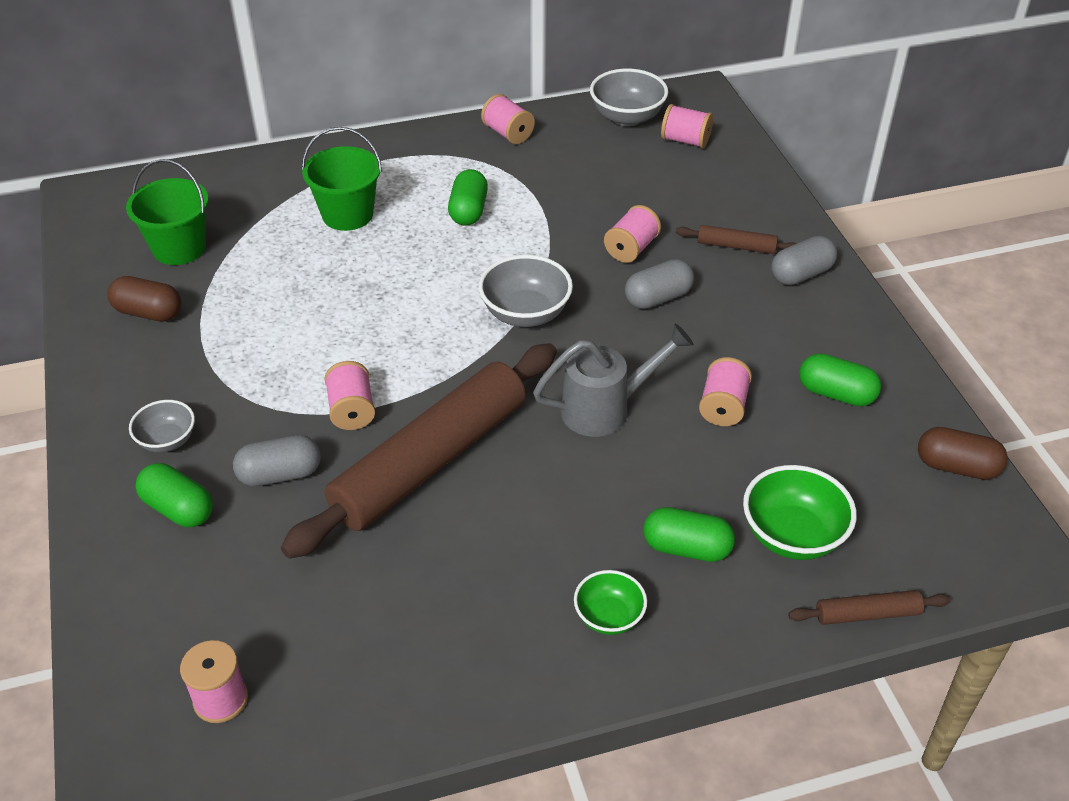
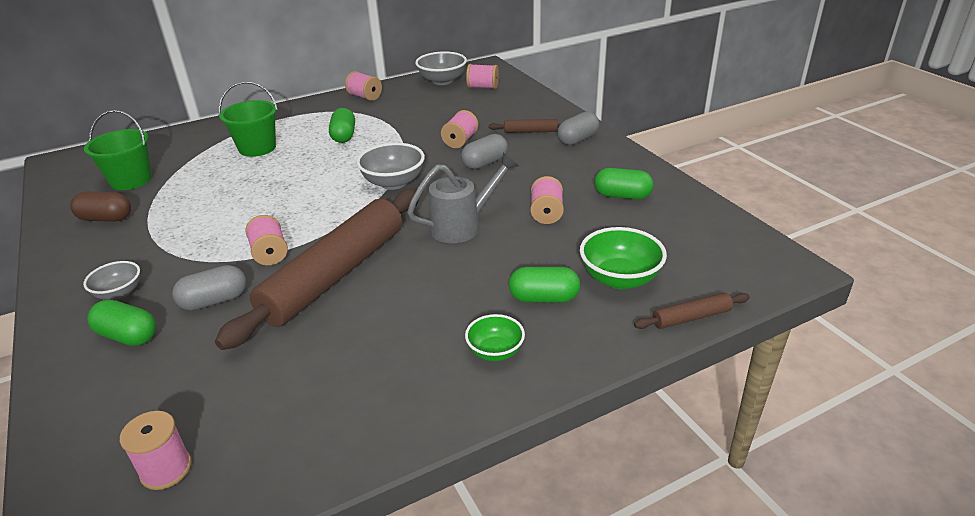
camera: 10 degrees left, 10 degrees down
brown capsule [918,427,1008,480] -> none

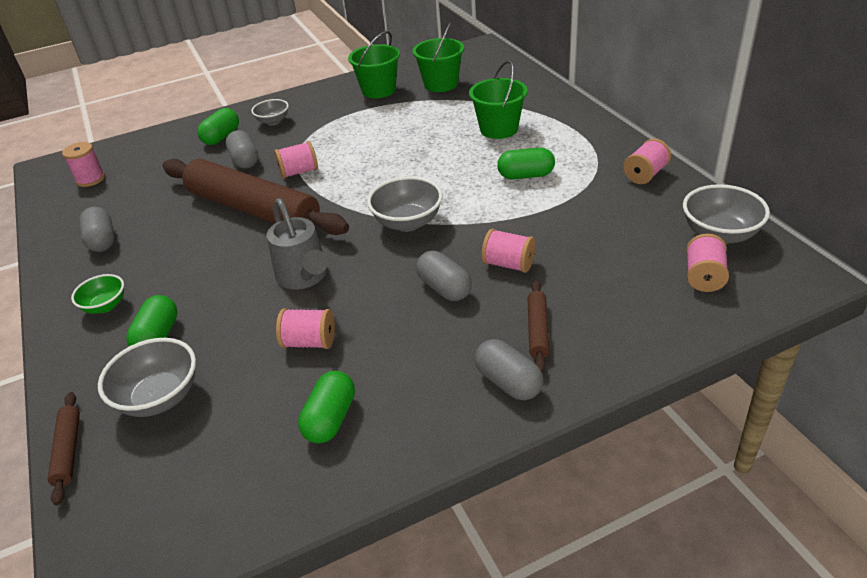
camera: 95 degrees right, 5 degrees up
brown capsule [70,192,131,222] -> green bucket [348,31,400,99]
green bowl [580,227,667,289] -> grey bowl [98,338,196,417]
none -> grey capsule [79,207,115,252]

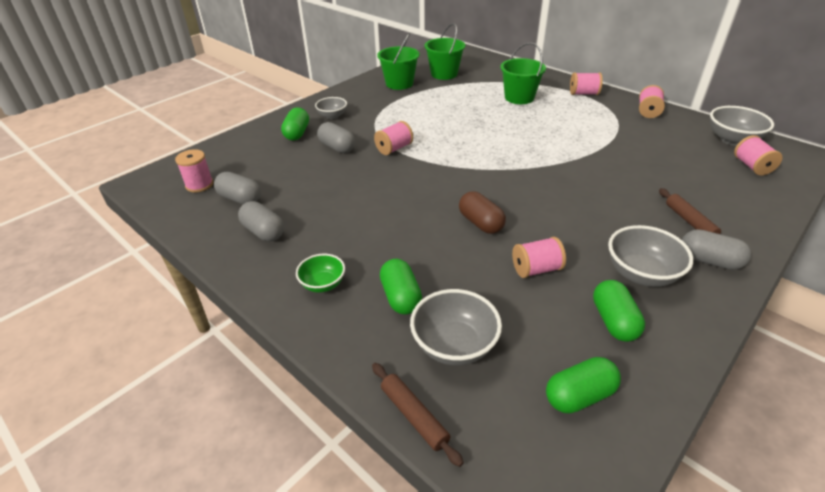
camera: 25 degrees left, 0 degrees up
brown rolling pin [163,159,349,235] -> none
grey watering can [267,198,328,289] -> brown capsule [459,191,506,234]
grey bowl [367,176,443,232] -> grey bowl moved to [608,225,693,287]
grey capsule [416,251,472,301] -> grey capsule moved to [214,172,261,204]
pink spool [482,229,536,273] -> pink spool moved to [570,72,603,95]
green capsule [497,148,555,179] -> green capsule moved to [546,357,621,414]

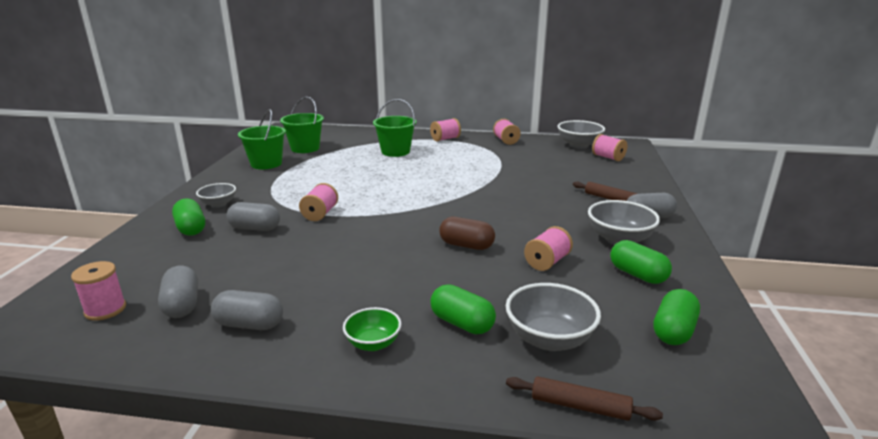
camera: 35 degrees left, 15 degrees down
grey capsule [214,172,261,204] -> grey capsule turned 75 degrees clockwise [158,265,198,318]

